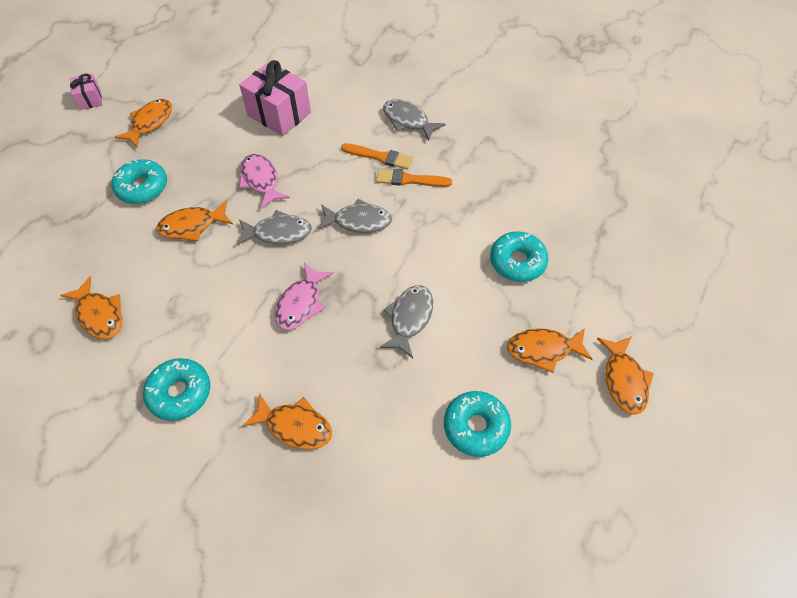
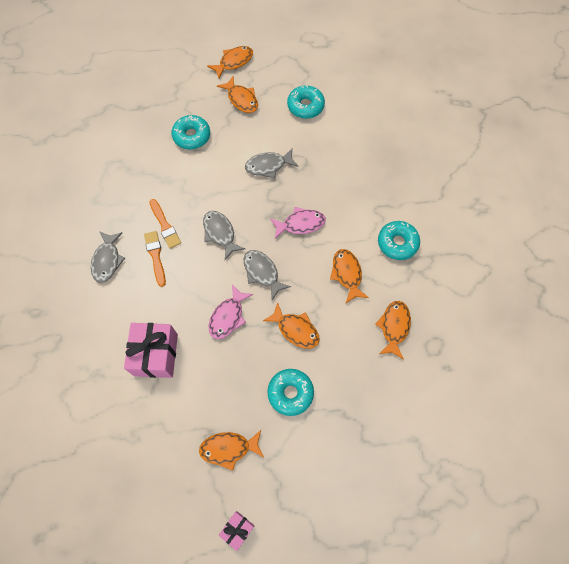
camera: 125 degrees left, 10 degrees up
orange fish [242,393,332,450] -> orange fish moved to [330,249,369,304]

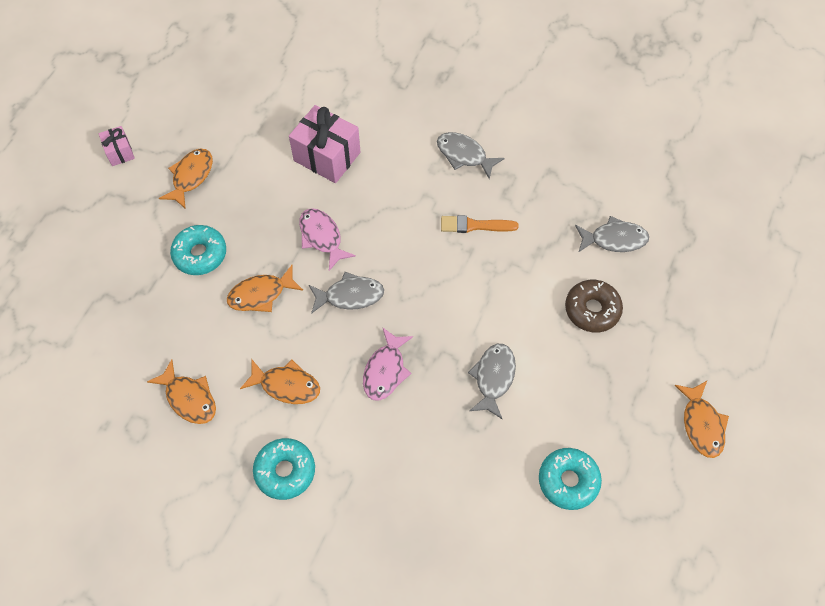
camera: 120 degrees right, 5 degrees down
orange brush [144,231,166,287] -> none
turquoise donut [172,115,210,150] -> brown donut [565,280,623,333]
grey fish [203,211,245,260] -> grey fish moved to [575,216,649,252]
orange fish [217,76,258,113] -> none

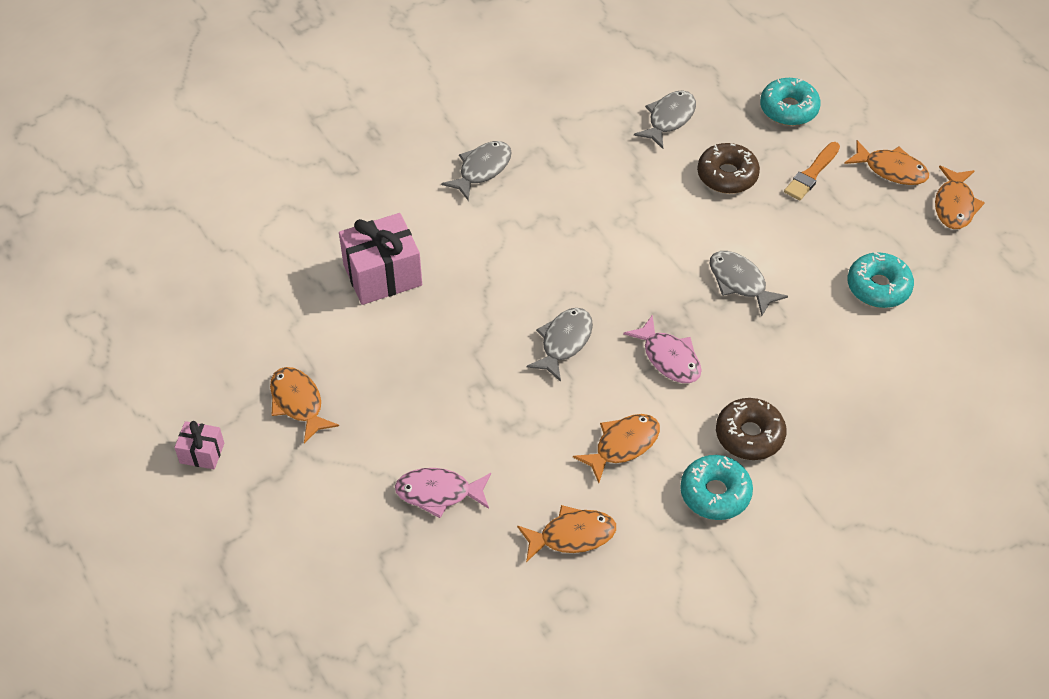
camera: 55 degrees left, 10 degrees down
turquoise donut [170,225,226,275] -> turquoise donut moved to [760,78,821,126]
orange fish [227,265,303,312] -> orange fish moved to [935,166,985,229]
pink fish [299,208,356,271] -> pink fish moved to [395,468,491,518]
grey fish [437,132,505,179] -> grey fish turned 150 degrees clockwise [441,141,512,201]
orange brush [441,215,519,233] -> orange brush moved to [784,142,840,200]
none -> brown donut [716,398,787,460]

